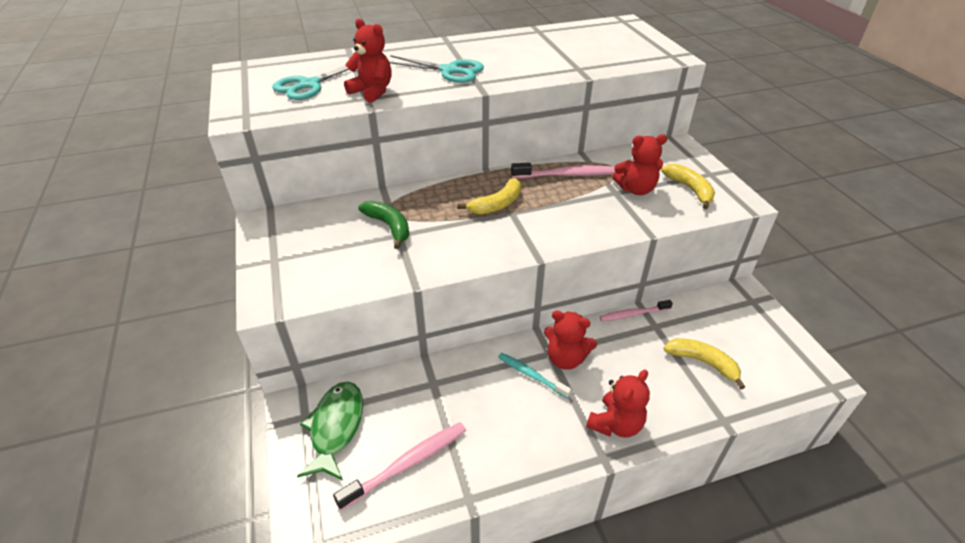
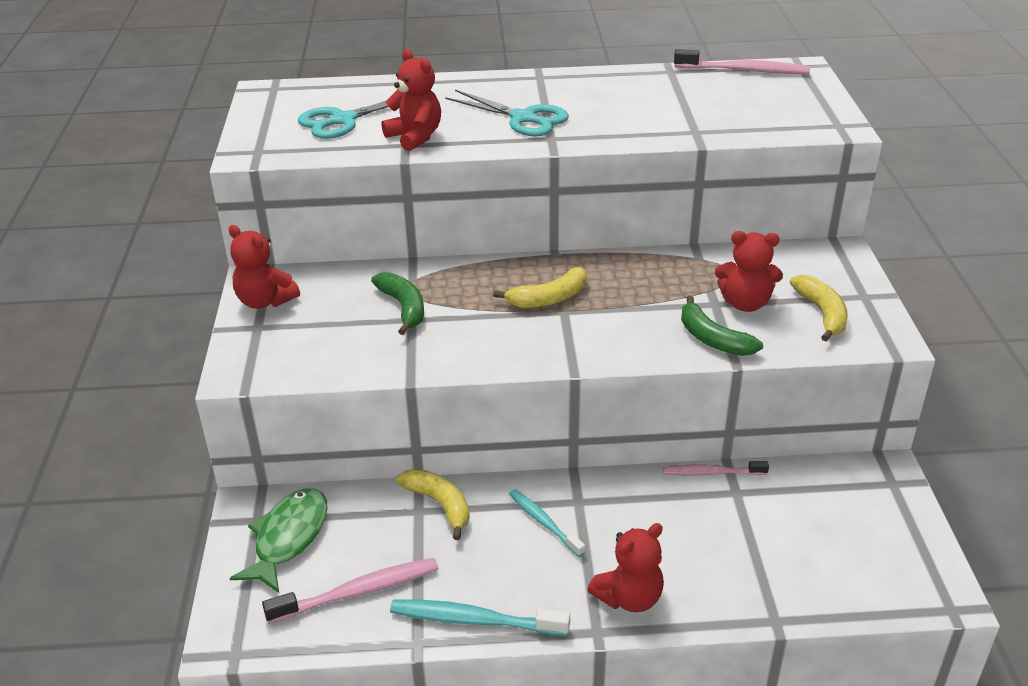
camera: 15 degrees right, 5 degrees down
pink toothbrush [511,163,615,179] -> pink toothbrush moved to [674,49,810,74]
red teddy bear [544,311,597,370] -> red teddy bear moved to [229,225,300,309]
yellow banana [663,338,745,390] -> yellow banana moved to [396,469,470,540]
none -> turquoise toothbrush [390,600,570,636]
none -> green banana [681,295,763,356]

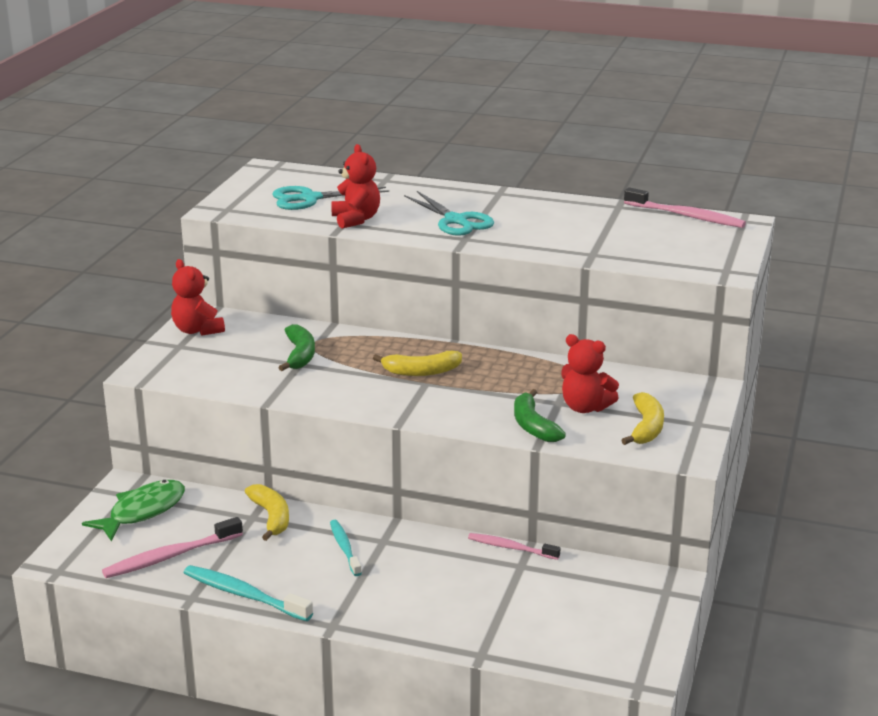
camera: 20 degrees right, 10 degrees down
pink toothbrush [262,558,439,624] -> pink toothbrush turned 150 degrees clockwise [102,517,243,578]
red teddy bear [588,523,664,612] -> none

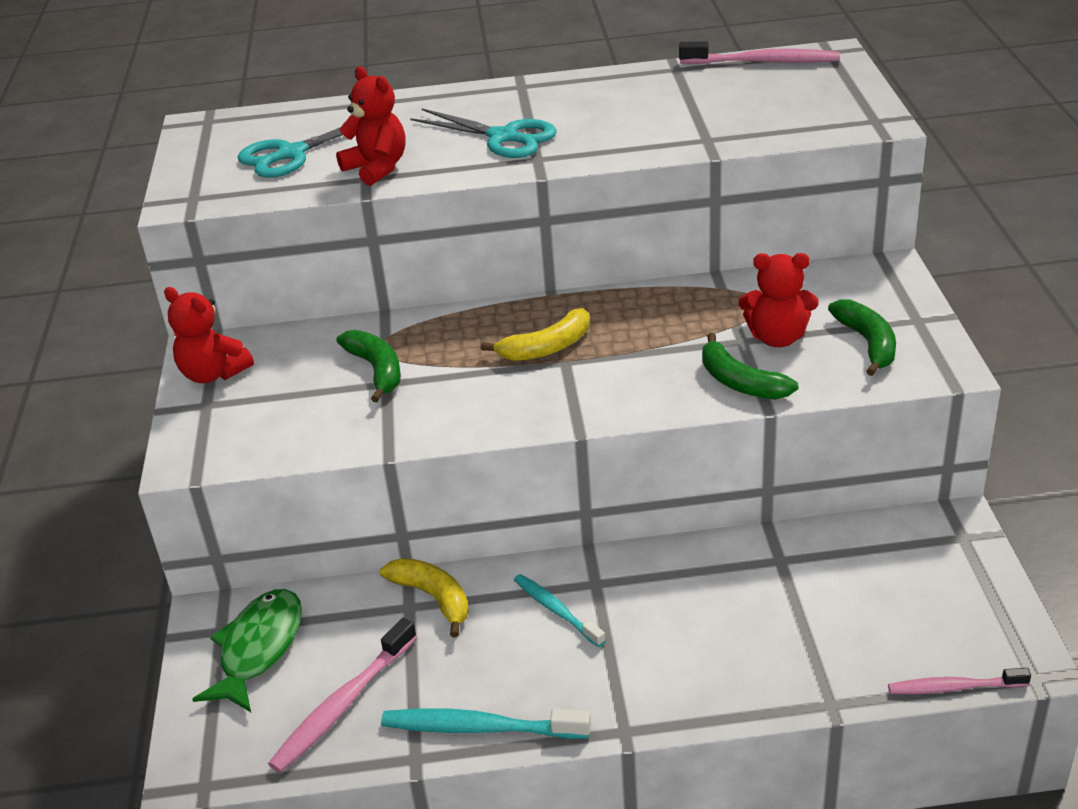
camera: 20 degrees left, 10 degrees up
pink toothbrush [468,533,560,560] -> pink toothbrush moved to [888,668,1031,694]
yellow banana [621,392,664,445] -> green banana [828,299,896,376]

